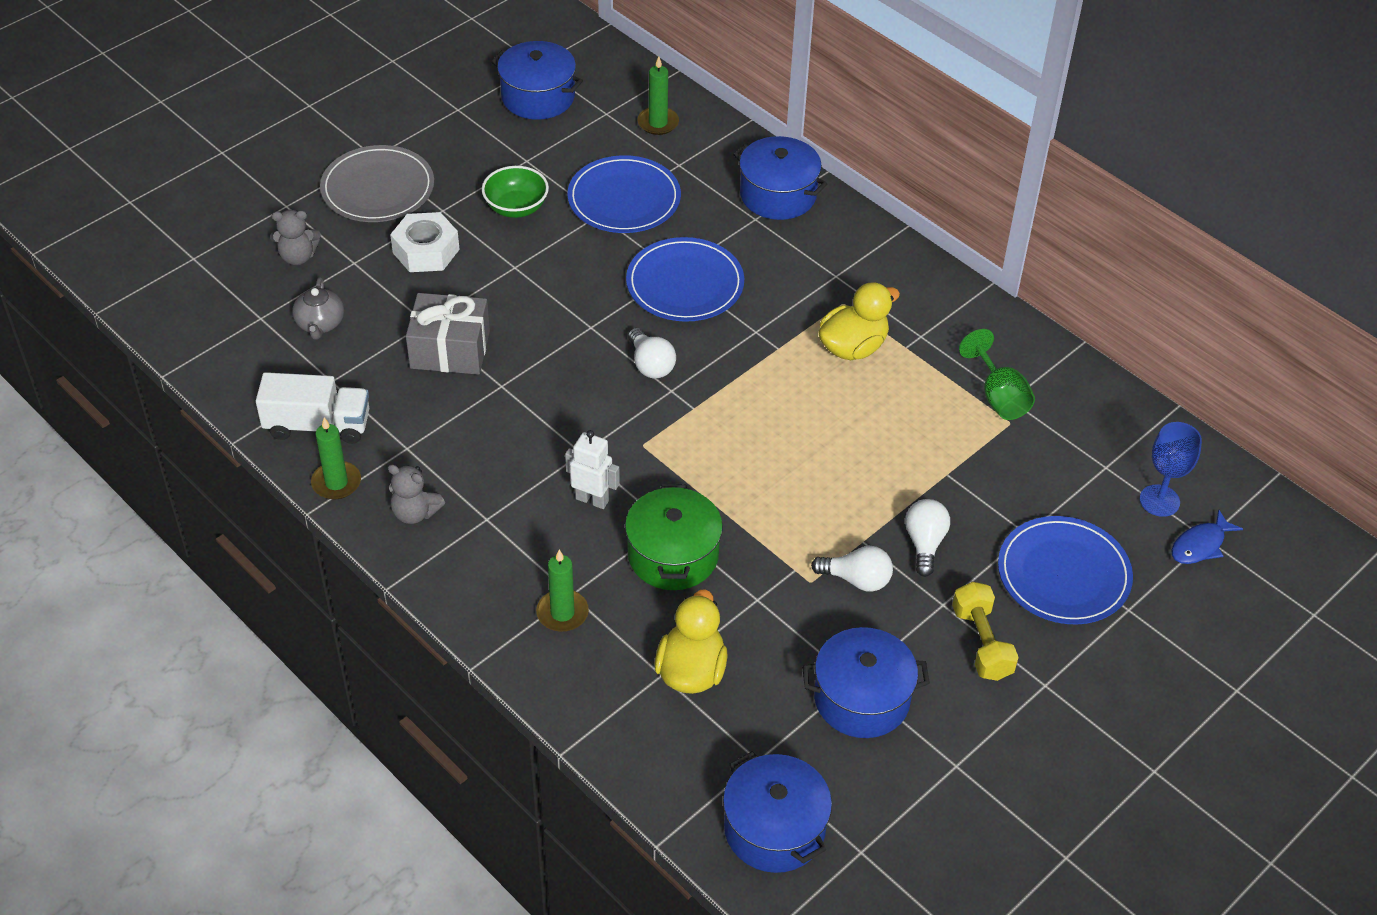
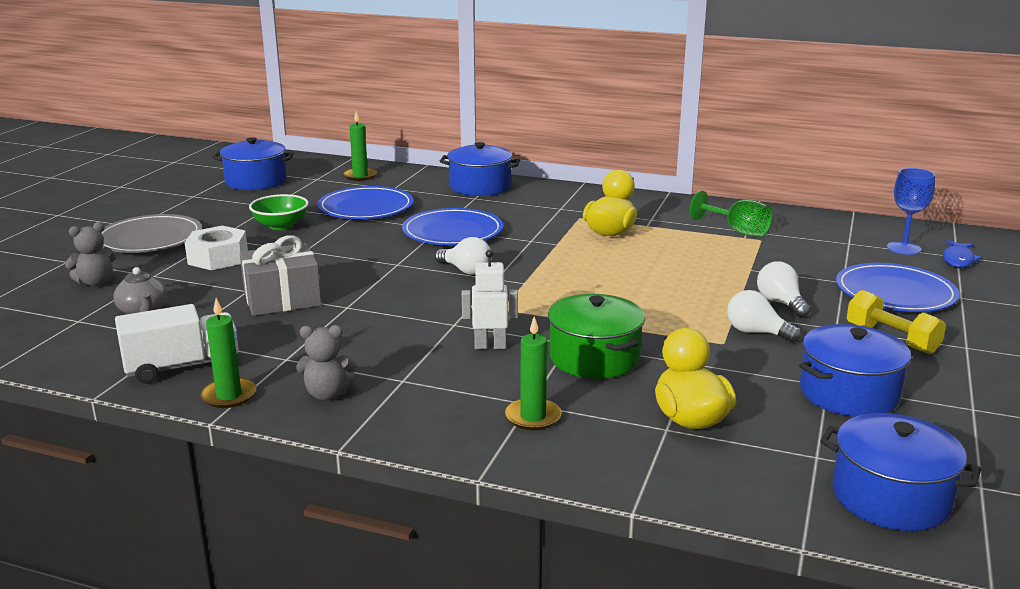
camera: 25 degrees left, 25 degrees down
white light bulb [811,546,893,592] -> white light bulb turned 135 degrees counterclockwise [727,290,801,343]

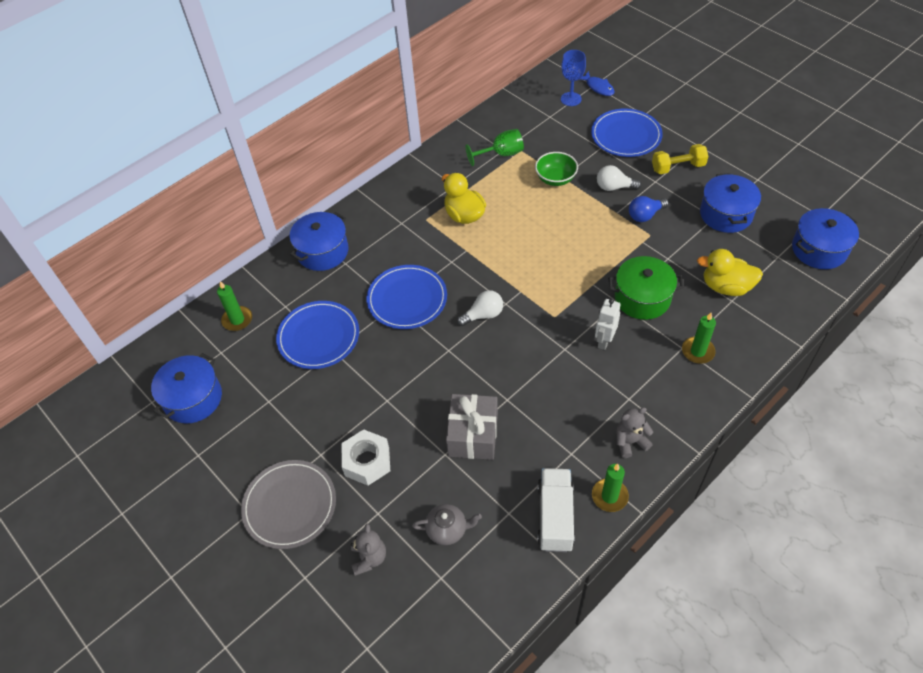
camera: 60 degrees left, 30 degrees up
green bowl [249,194,309,230] -> green bowl moved to [535,152,578,186]
grey teddy bear [296,325,357,400] -> grey teddy bear turned 135 degrees counterclockwise [616,407,653,458]
white light bulb [727,290,801,343] -> blue light bulb [629,196,669,222]

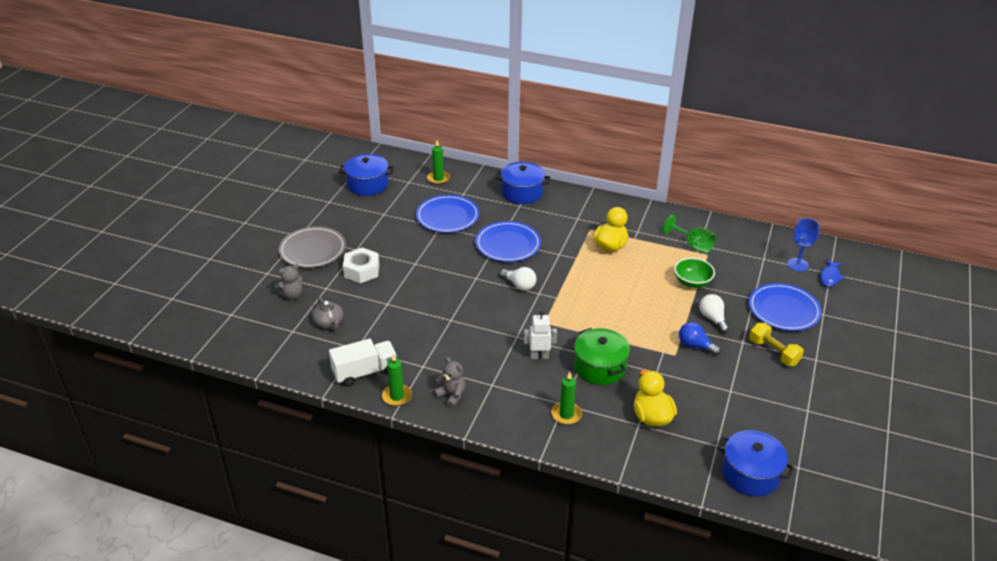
camera: 60 degrees right, 15 degrees down
grey gift [446,394,498,460] -> none
blue pot [700,173,761,233] -> none

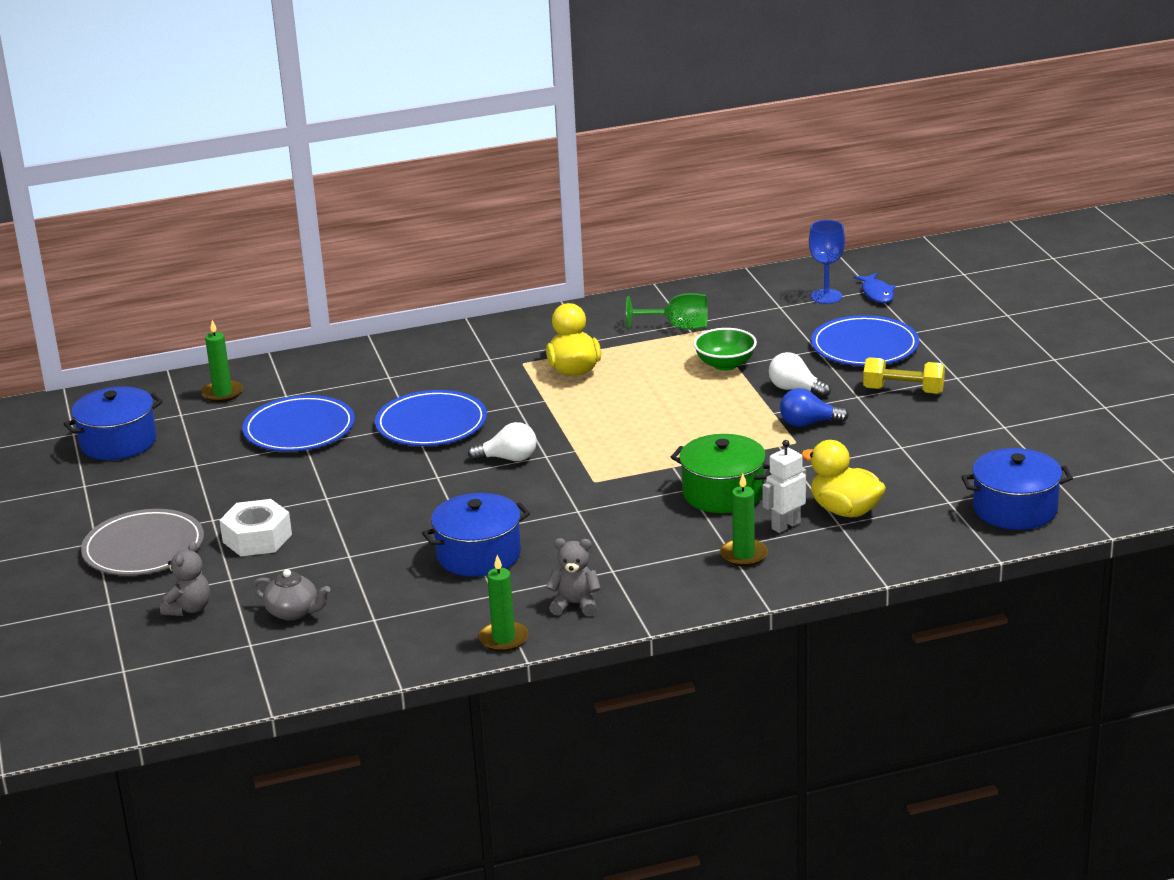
camera: 35 degrees left, 10 degrees down
white truck [329,339,397,387] -> none
blue pot [495,162,550,204] -> blue pot moved to [422,493,530,577]
white robot [524,311,557,359] -> white robot moved to [762,440,806,533]

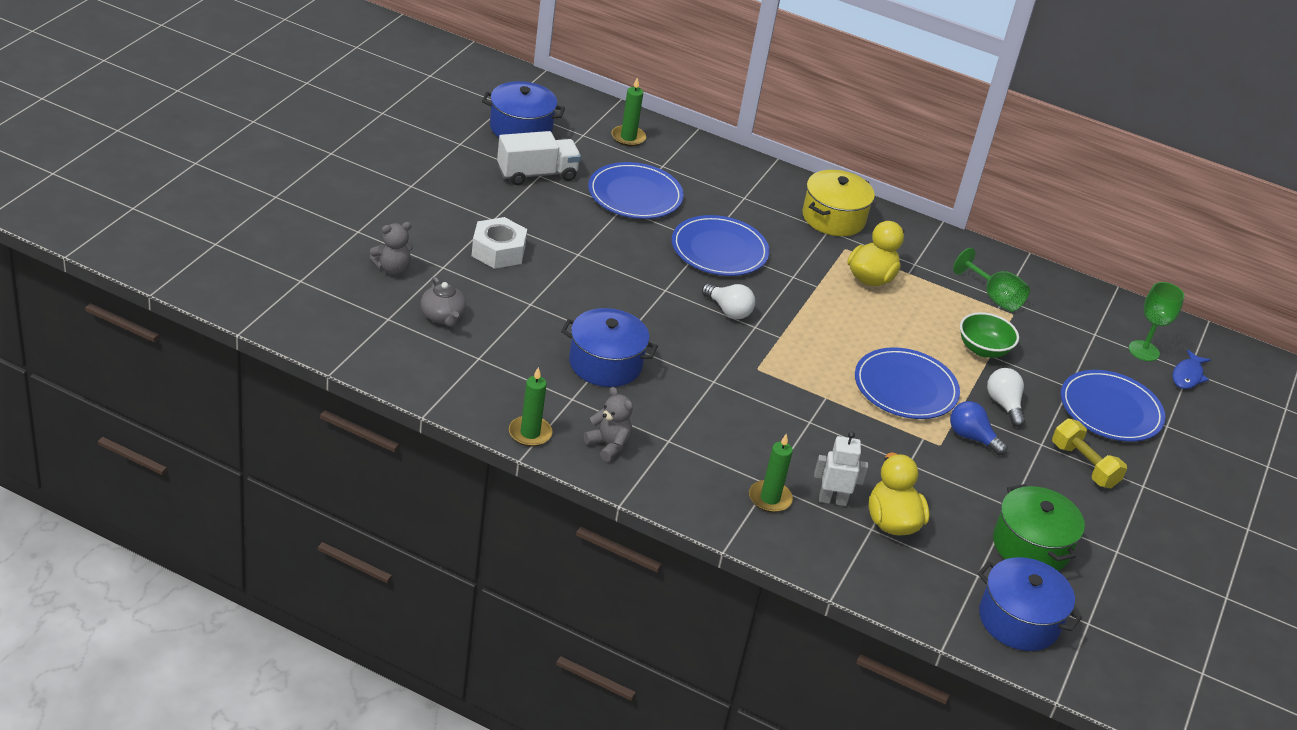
camera: 35 degrees right, 10 degrees up
grey plate [81,509,204,576] -> none
green pot [671,434,771,513] -> green pot moved to [993,484,1085,571]
blue goblet [809,220,845,304] -> green goblet [1129,282,1184,361]
none -> white truck [497,131,581,185]
none -> yellow pot [802,170,875,236]
none -> blue plate [855,347,960,419]

